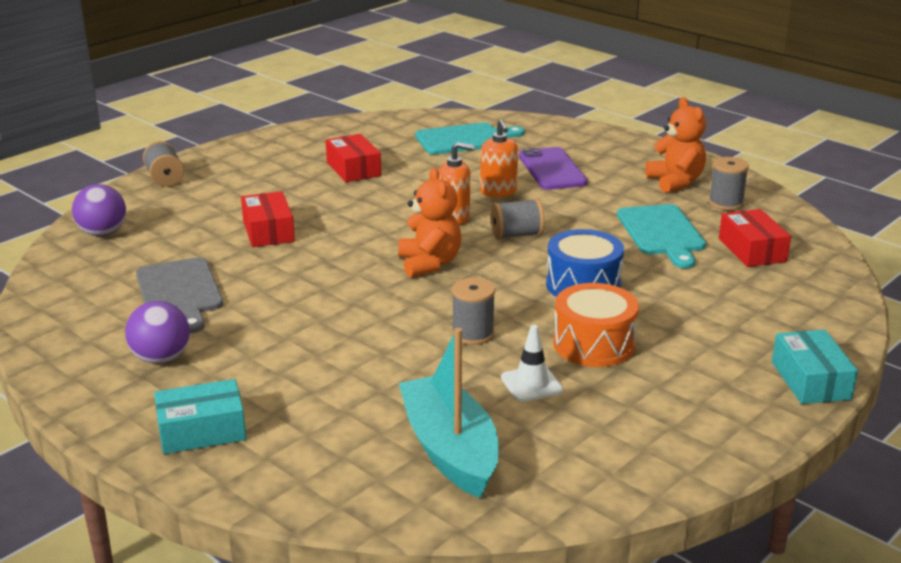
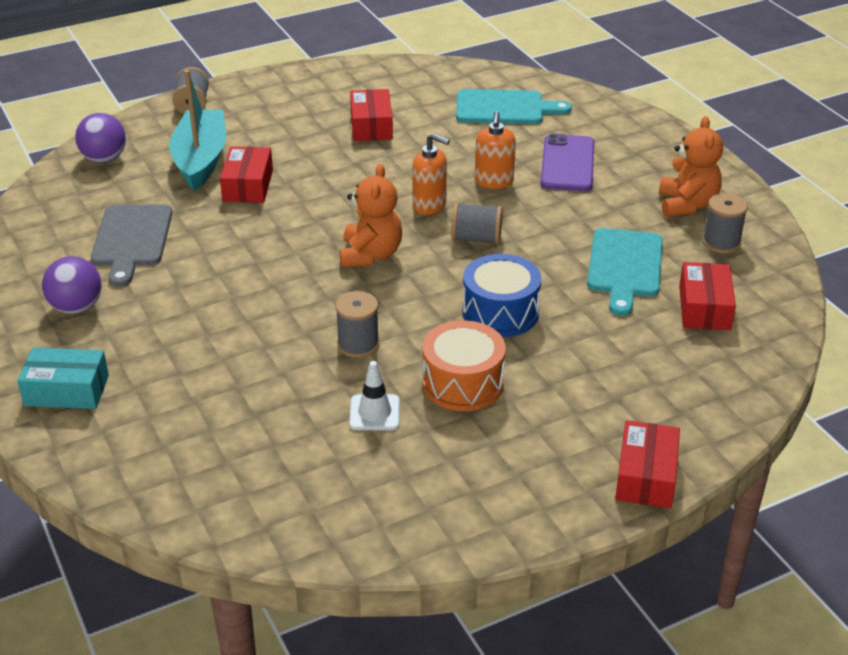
camera: 20 degrees right, 10 degrees up
turquoise boat [399,328,499,498] -> turquoise boat moved to [169,70,226,191]
turquoise box [772,330,858,404] -> red box [615,420,680,508]

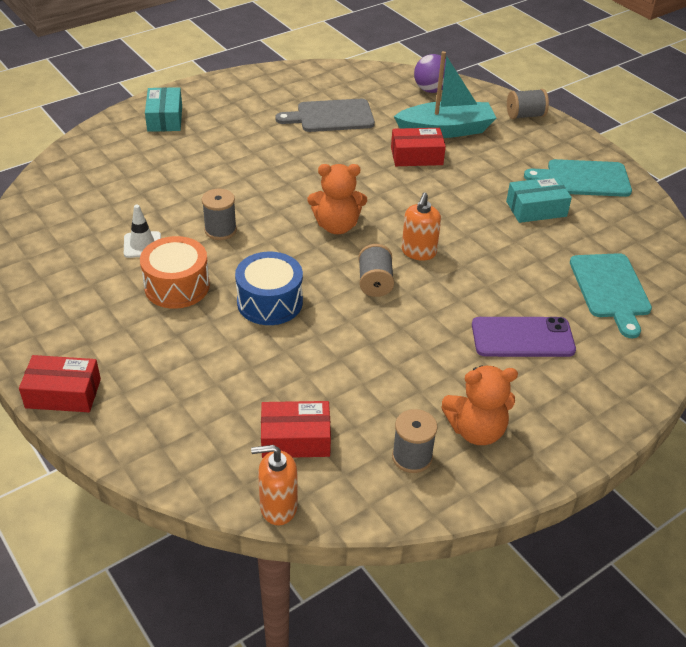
camera: 80 degrees right, 5 degrees up
purple ball [42,256,102,314] -> none
red box [350,89,393,141] -> turquoise box [506,177,572,223]
orange soap dispenser [475,111,516,189] -> orange soap dispenser moved to [251,445,298,525]
turquoise cutting board [587,228,663,316] -> turquoise cutting board moved to [524,159,632,197]

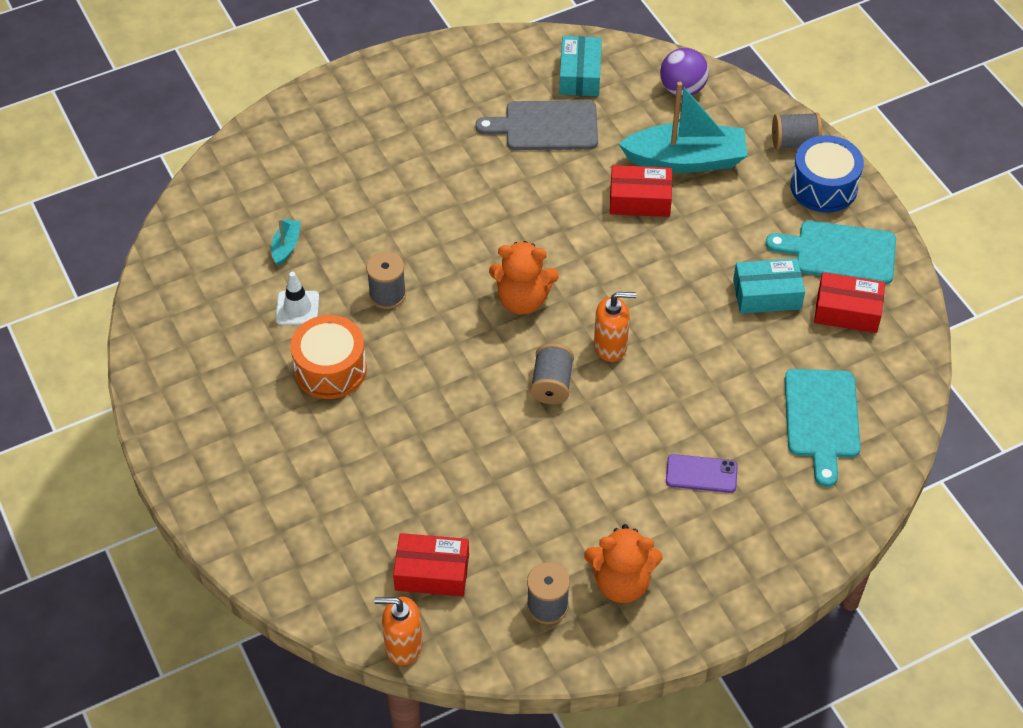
camera: 10 degrees right, 10 degrees up
red box [19,355,101,412] -> red box moved to [814,272,885,333]
turquoise box [145,87,182,132] -> turquoise box moved to [559,36,602,96]
blue drum [235,252,303,325] -> blue drum moved to [790,135,864,213]
orange soap dispenser [402,193,441,261] -> orange soap dispenser turned 120 degrees counterclockwise [594,292,636,362]
purple phone [472,317,576,357] -> purple phone [666,454,738,493], size x0.64
none -> turquoise boat [271,219,301,266]

